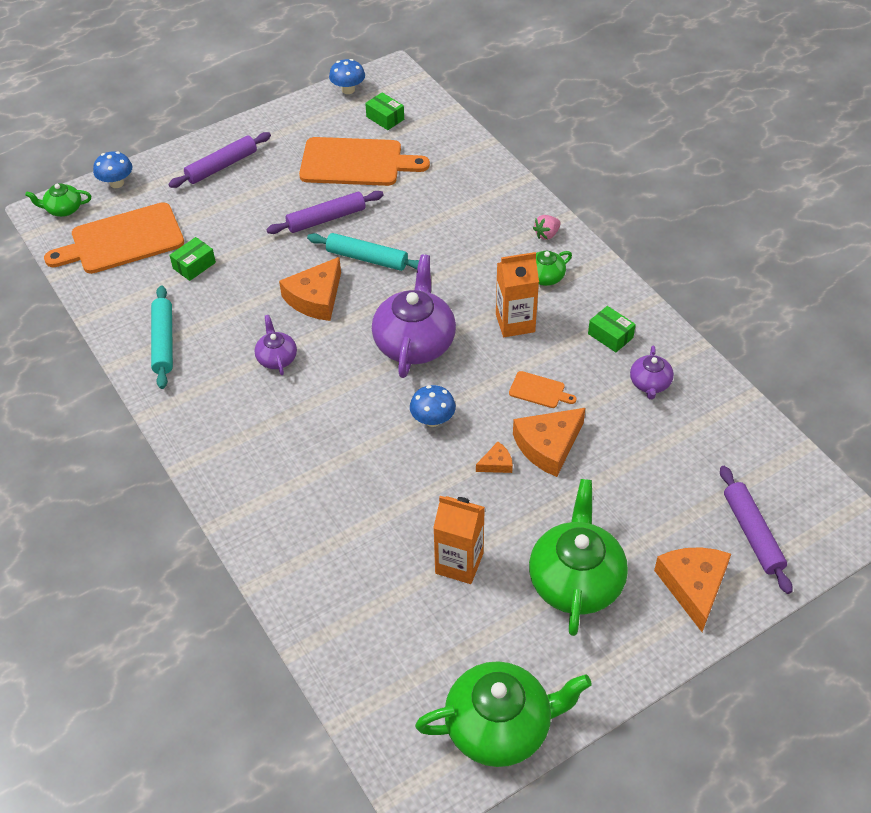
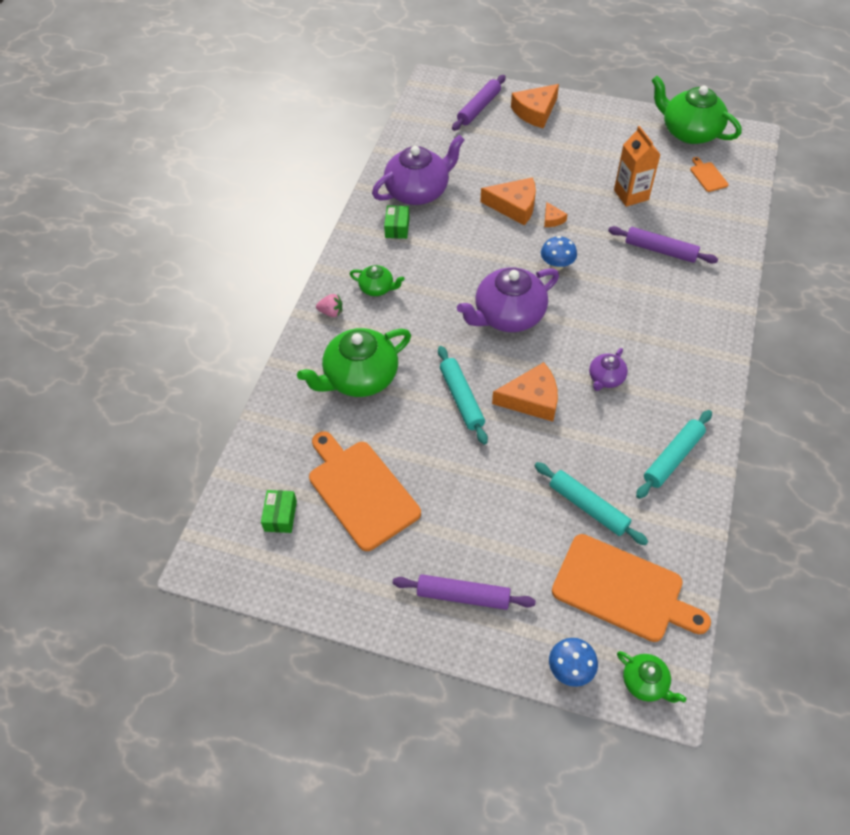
camera: 130 degrees left, 5 degrees up
green box [169,237,216,281] -> turquoise rolling pin [535,462,648,545]
purple rolling pin [266,191,384,234] -> purple rolling pin moved to [608,226,718,264]
blue mushroom [329,59,365,94] -> none
orange cheese [476,442,513,473] -> orange cheese turned 135 degrees counterclockwise [544,202,568,227]
orange carton [496,252,539,337] -> none
orange cutting board [509,371,576,408] -> orange cutting board moved to [690,157,729,192]
green teapot [529,479,628,636] -> green teapot moved to [297,328,411,397]
purple teapot [630,346,674,400] -> purple teapot [372,134,465,205], size x2.00

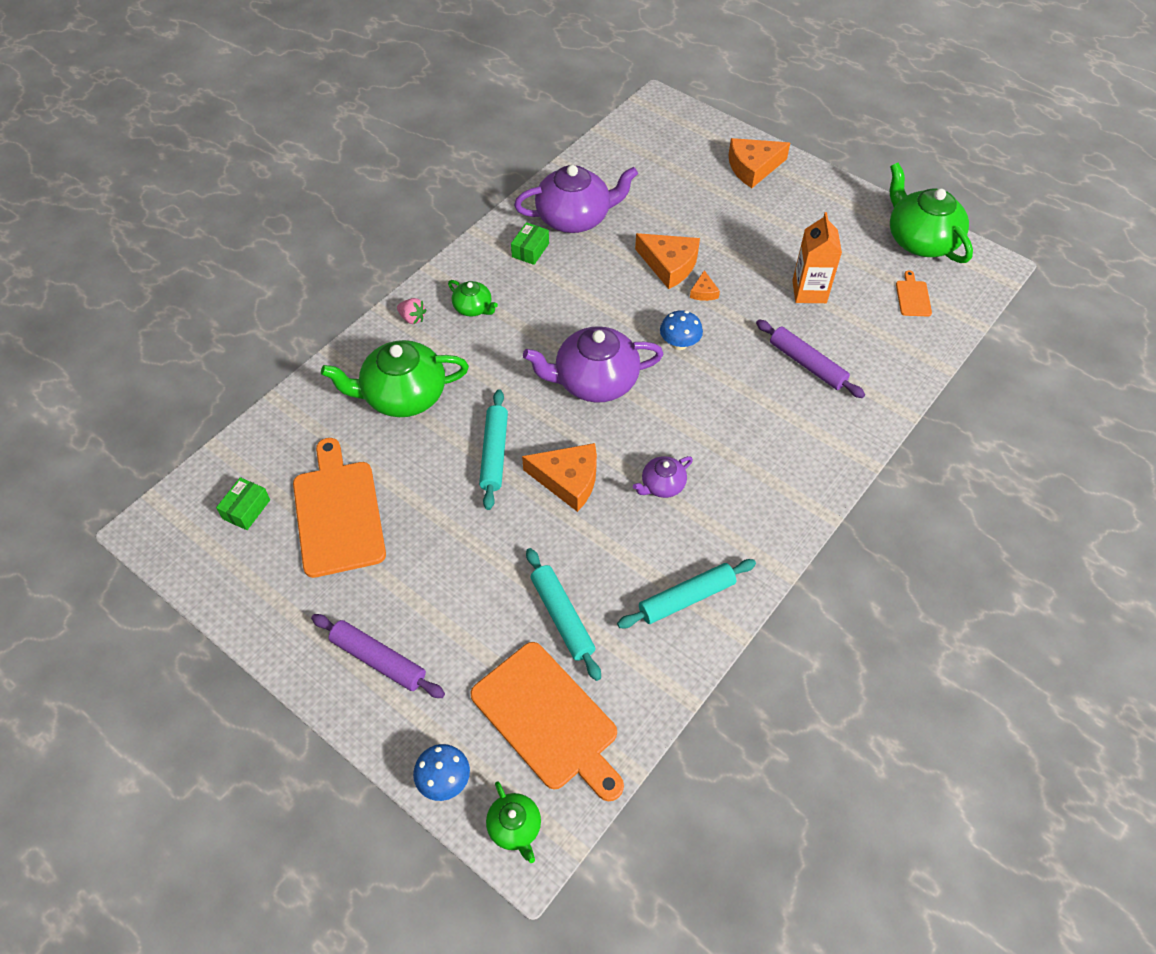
camera: 20 degrees right, 0 degrees up
purple rolling pin [452,75,506,131] -> none

